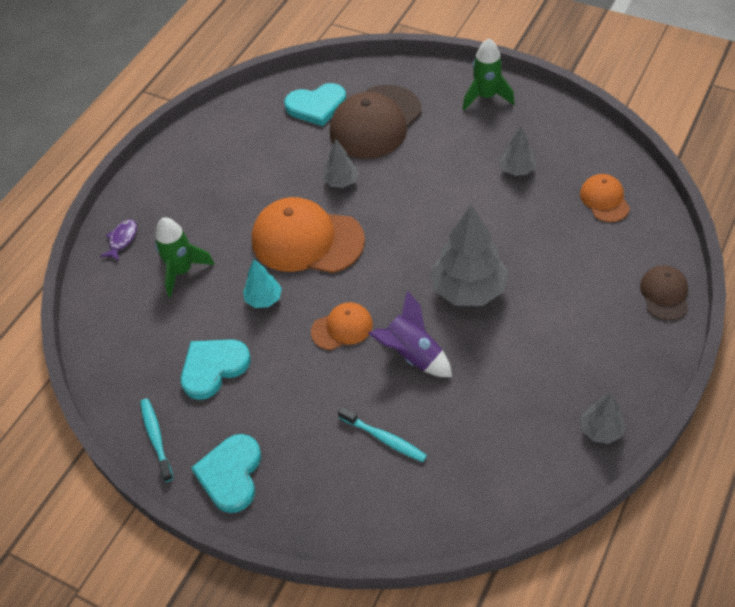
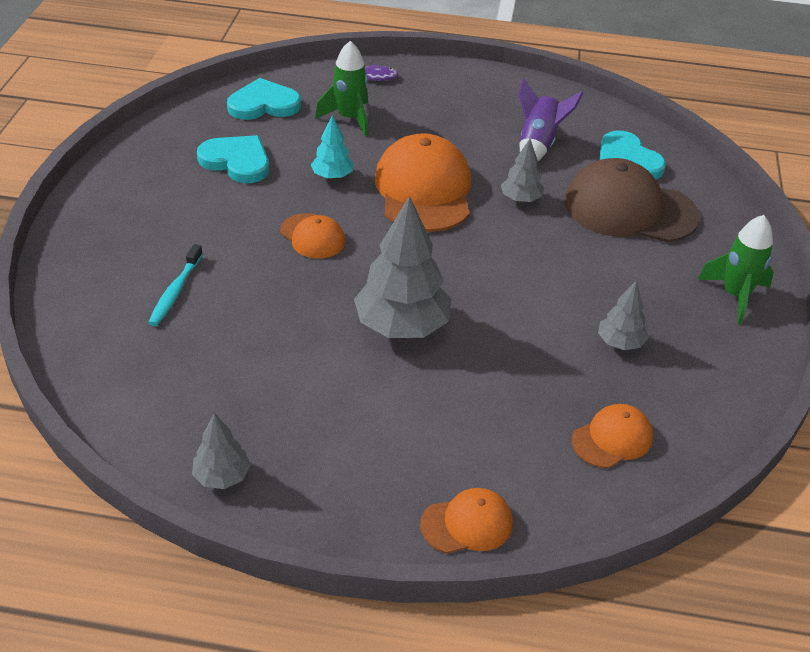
camera: 65 degrees right, 10 degrees down
turquoise toothbrush [140,399,173,482] -> none
turquoise heart [191,434,261,513] -> turquoise heart moved to [227,78,301,120]
purple rocket [368,290,452,377] -> purple rocket moved to [519,78,583,161]
brown cap [640,265,688,321] -> orange cap [420,488,513,554]

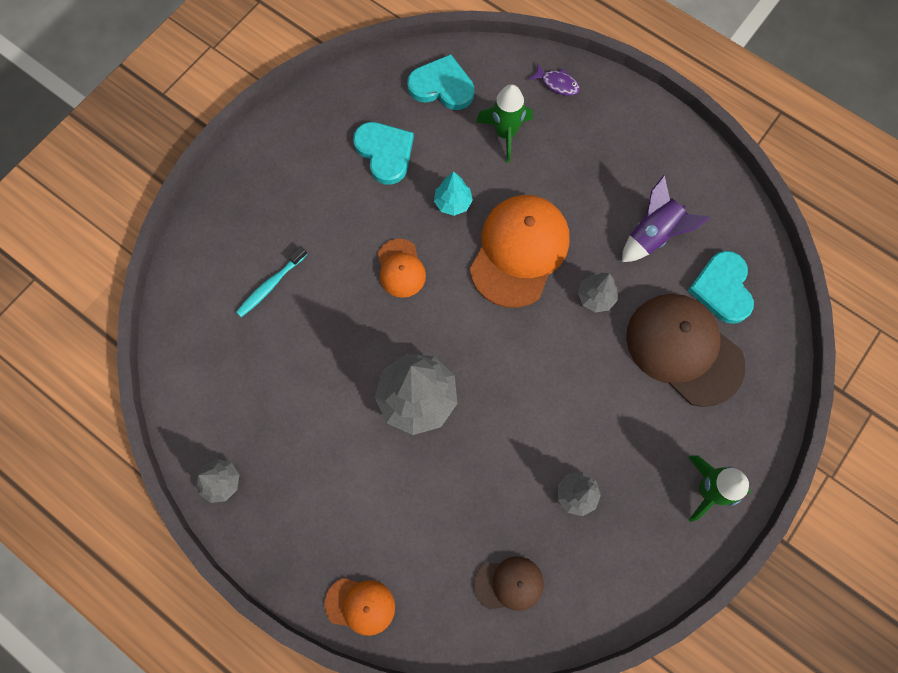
camera: 30 degrees right, 30 degrees up
orange cap [572,404,653,468] -> brown cap [474,556,544,611]

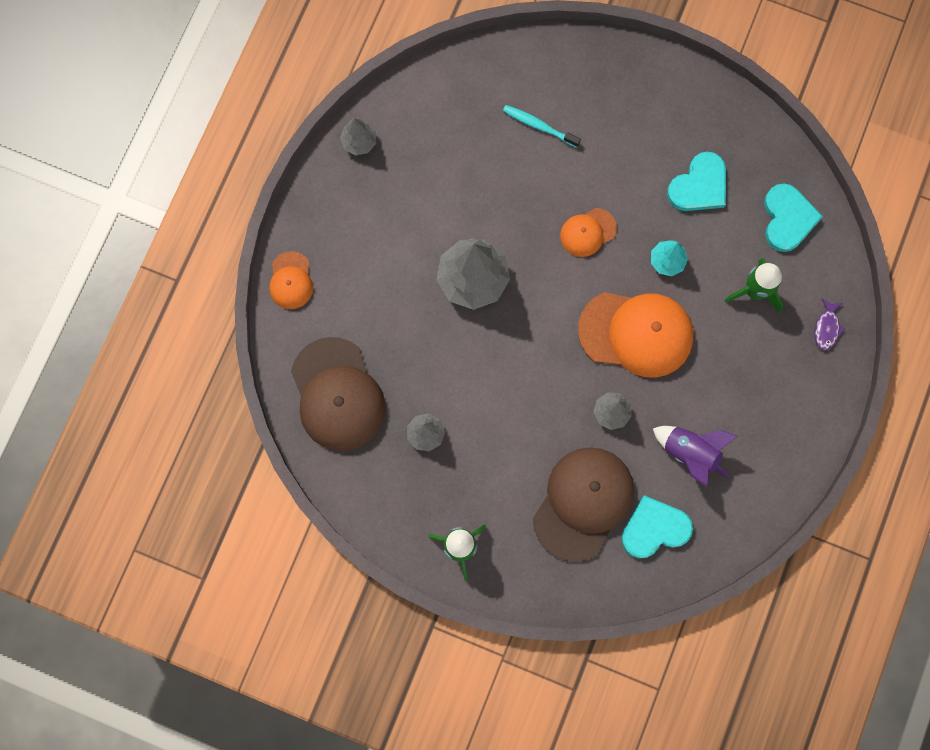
camera: 75 degrees right, 5 degrees up
brown cap [474,556,544,611] -> brown cap [291,337,386,451], size x1.94

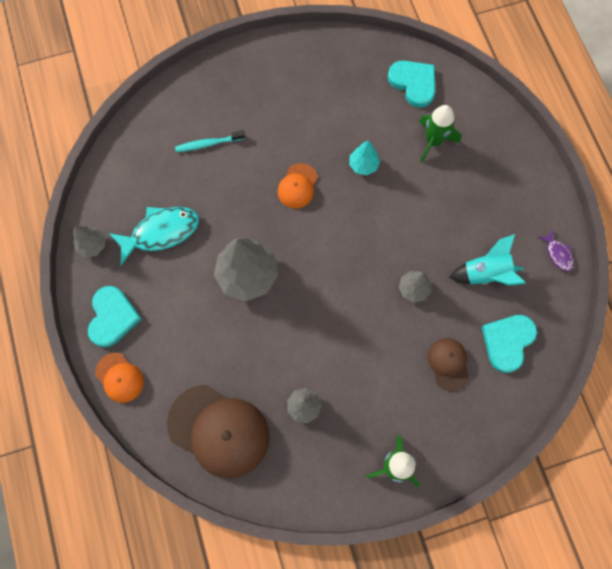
camera: 40 degrees left, 5 degrees down
brown cap [533,447,634,562] -> brown cap [428,338,469,391], size x0.52
orange cap [578,292,693,378] -> none
purple rocket [653,426,738,487] -> turquoise rocket [449,234,526,285]
turquoise heart [667,152,726,211] -> turquoise heart moved to [88,286,142,347]
purple fish [814,298,845,350] -> purple fish moved to [538,230,574,272]
none -> turquoise fish [109,207,199,266]

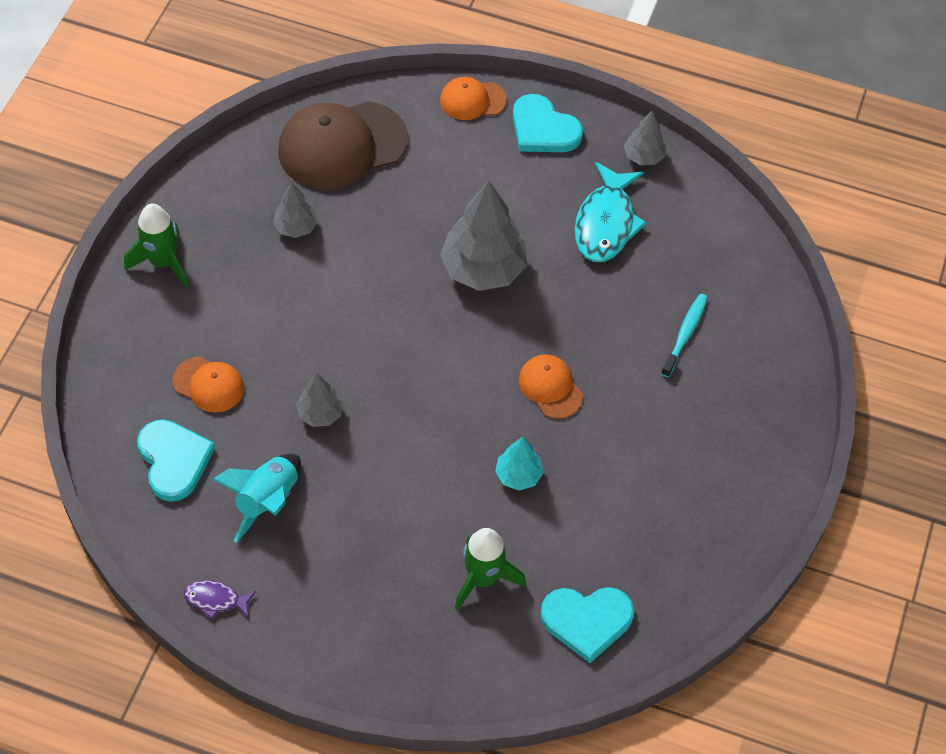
camera: 125 degrees right, 15 degrees down
brown cap [428,338,469,391] -> orange cap [172,357,244,413]

